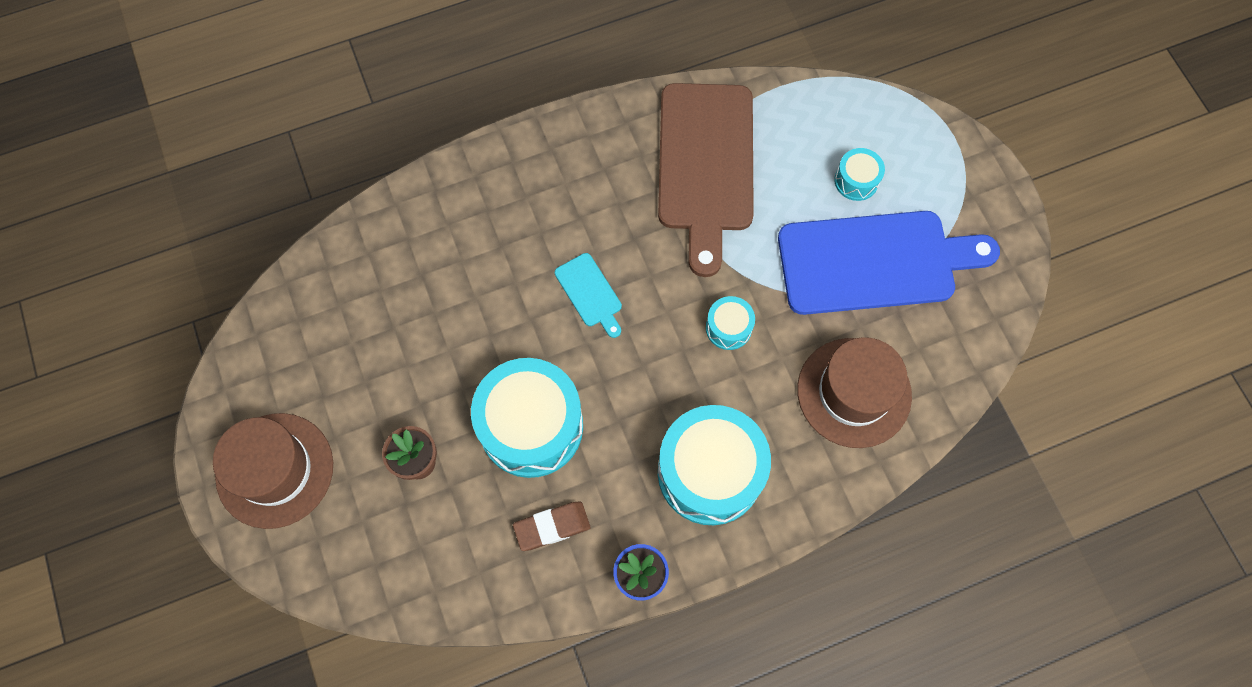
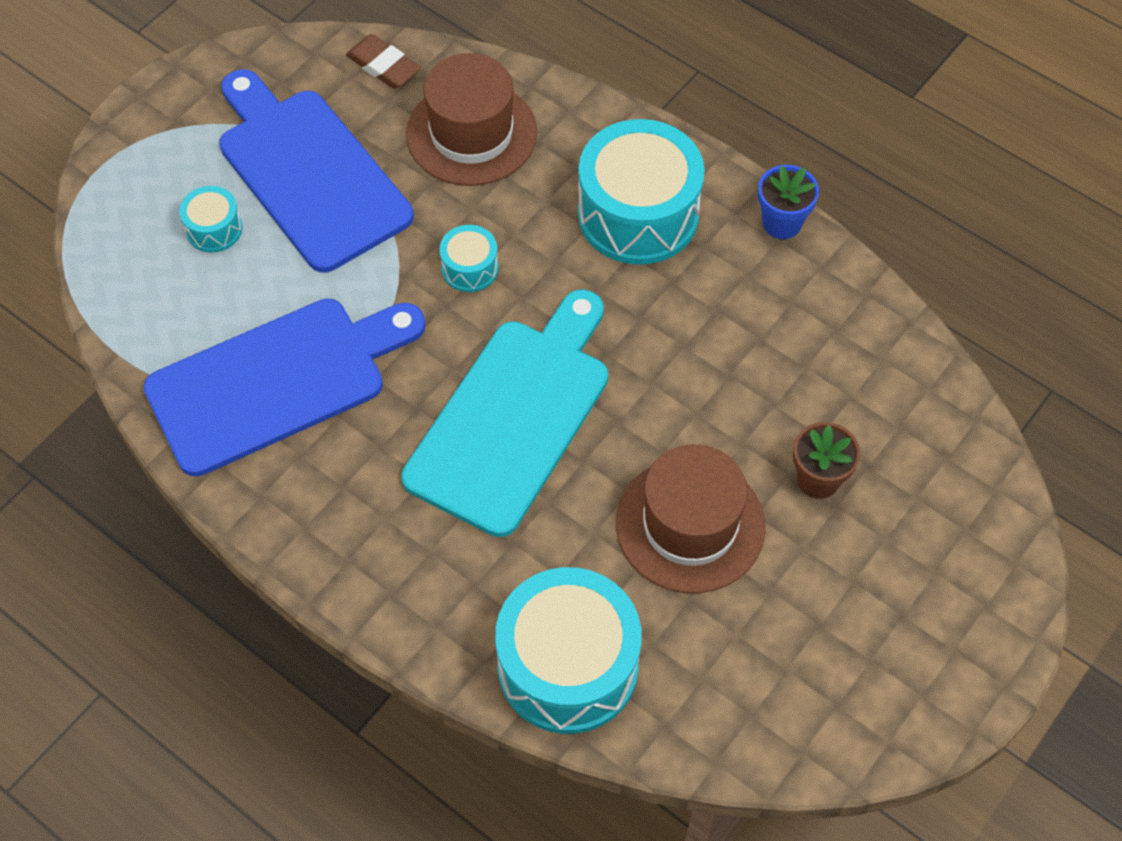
camera: 120 degrees left, 10 degrees down
brown hat [213,413,333,529] -> brown hat moved to [616,444,765,593]
turquoise drum [471,358,583,478] -> turquoise drum moved to [495,567,642,734]
brown eraser [513,502,591,551] -> brown eraser moved to [346,34,421,89]
turquoise cutting board [555,253,622,338] -> turquoise cutting board [401,289,608,537], size x2.35
brown cutting board [658,83,754,277] -> blue cutting board [143,298,426,477]

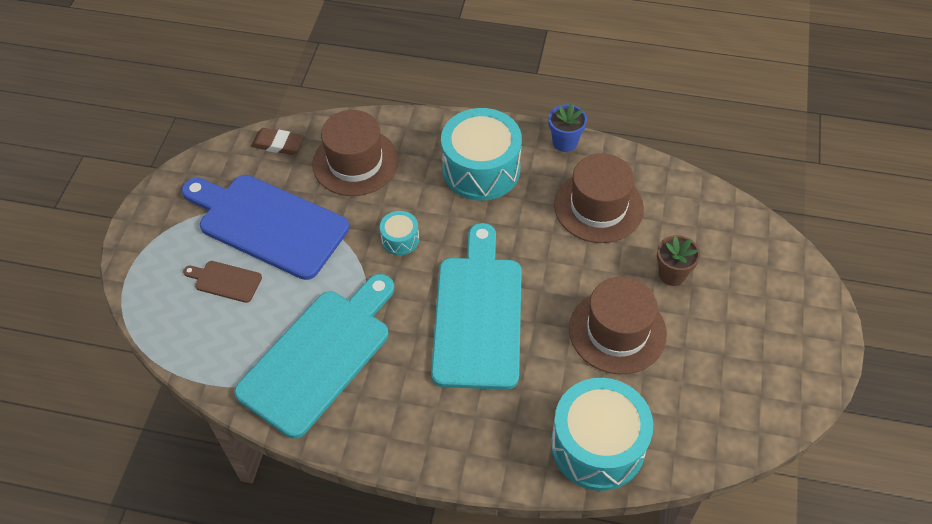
camera: 25 degrees left, 5 degrees down
blue cutting board [143,298,426,477] -> turquoise cutting board [234,274,394,439]
turquoise drum [179,186,242,252] -> brown cutting board [183,261,262,303]
none -> brown hat [554,153,644,243]

